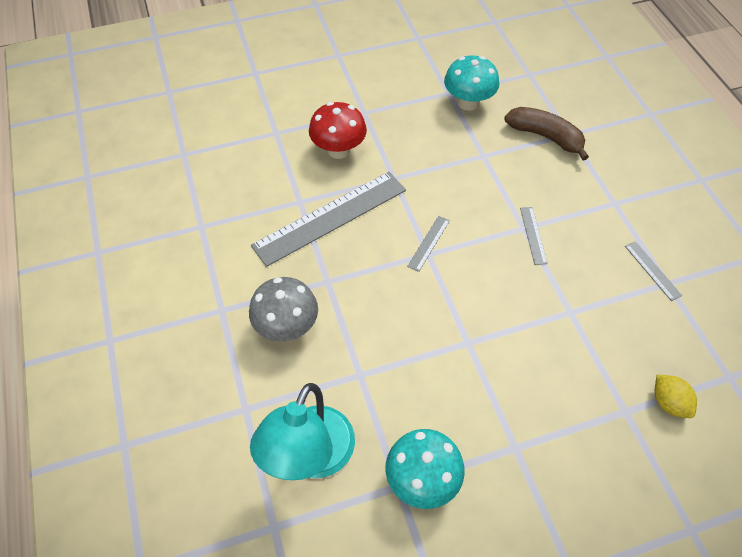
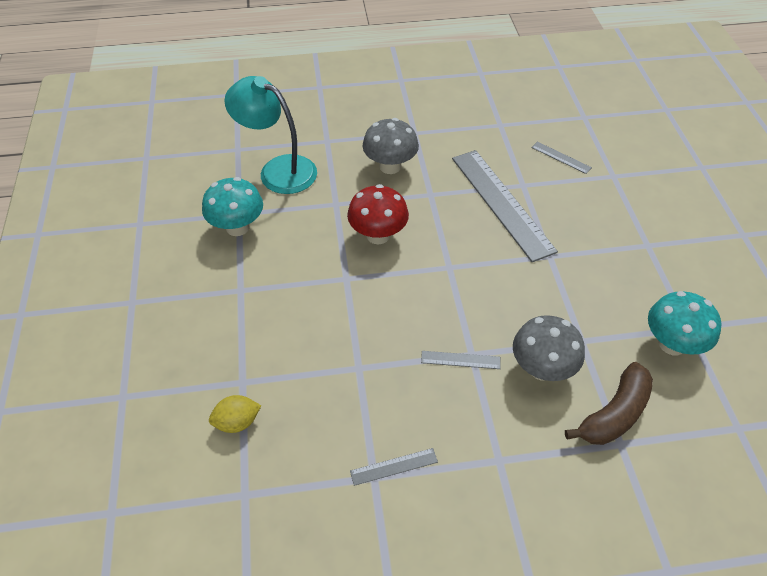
camera: 100 degrees right, 5 degrees down
red mushroom [309,102,367,159] -> red mushroom moved to [347,184,409,244]
grey ruler [407,216,450,272] -> grey ruler moved to [531,142,592,174]
none -> grey mushroom [513,315,585,381]

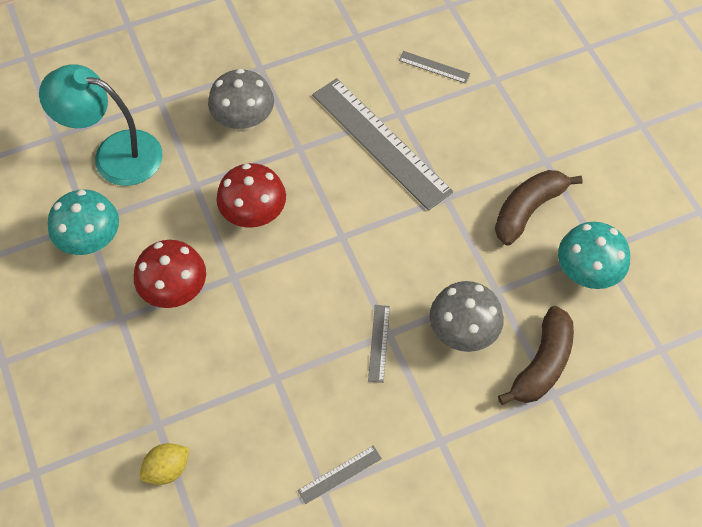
camera: 15 degrees left, 10 degrees up
grey ruler [421,351,501,369] -> grey ruler turned 75 degrees counterclockwise [368,305,390,383]
none -> red mushroom [134,240,206,308]
none -> brown banana [495,170,583,246]

